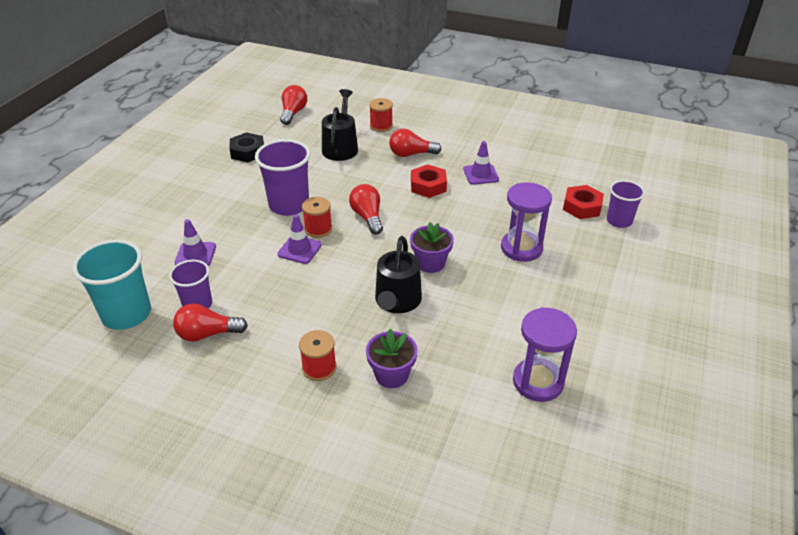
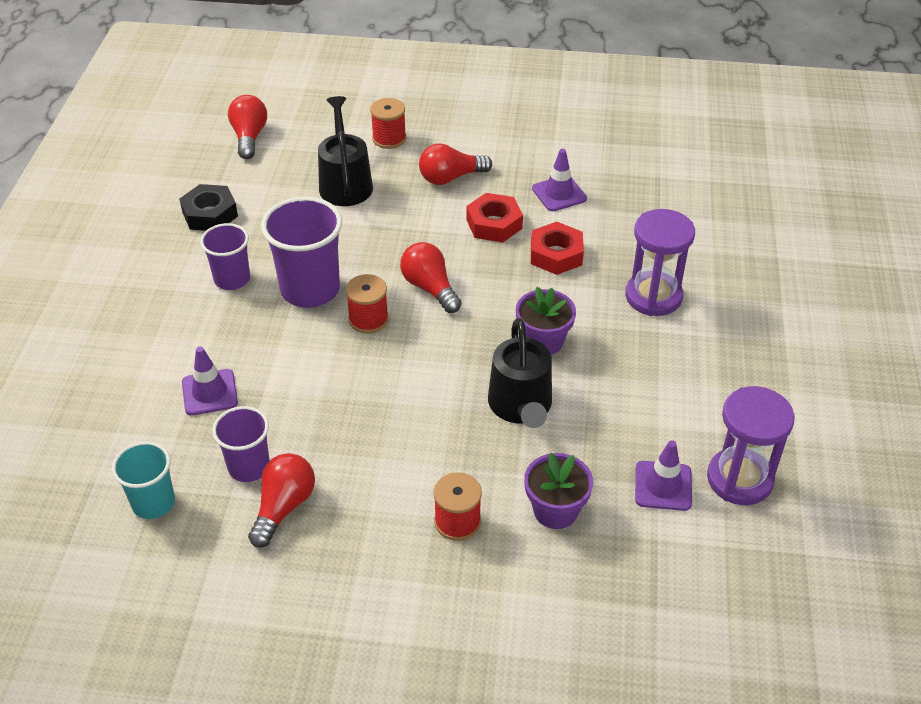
camera: 15 degrees left, 5 degrees up
turquoise cup [72,239,151,330] -> turquoise cup [112,441,175,519], size x0.61
red light bulb [173,304,248,342] -> red light bulb turned 135 degrees clockwise [248,453,315,548]
purple traffic cone [277,214,322,264] -> purple traffic cone moved to [635,440,692,511]
red nut [563,185,604,219] -> red nut moved to [531,222,584,275]
purple cup [607,180,645,228] -> purple cup moved to [200,223,250,290]

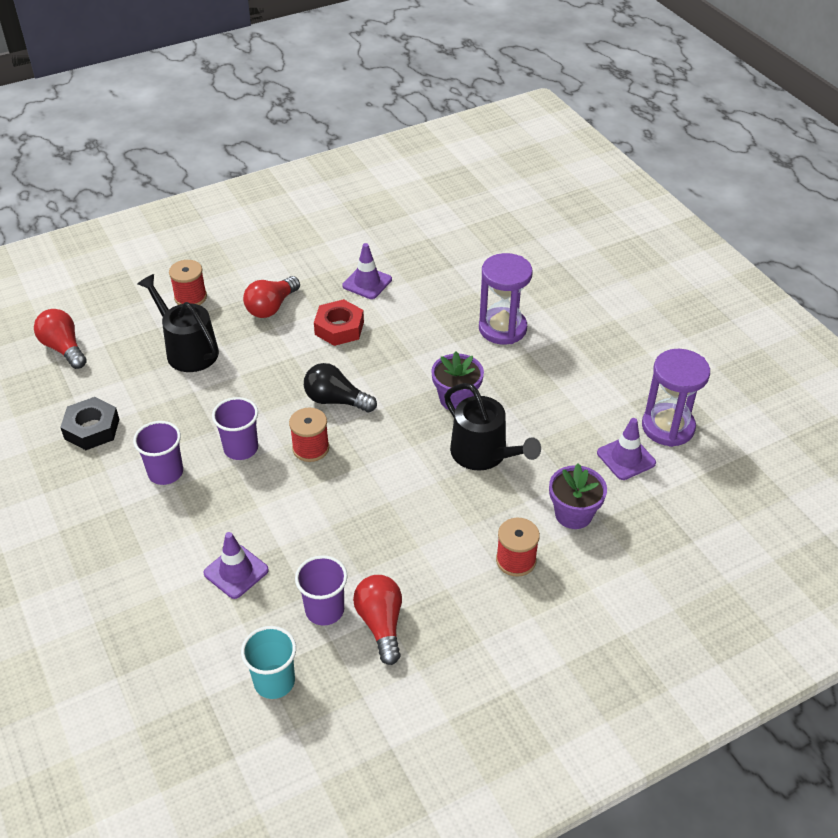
camera: 35 degrees left, 0 degrees up
purple cup [261,197,342,308] -> purple cup [212,397,258,460], size x0.61
red light bulb [400,242,462,313] -> black light bulb [304,363,377,412]
red nut [531,222,584,275] -> none

